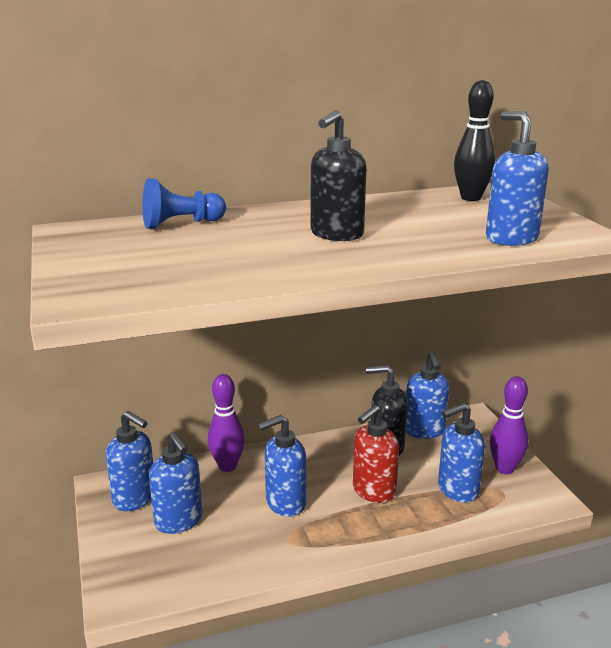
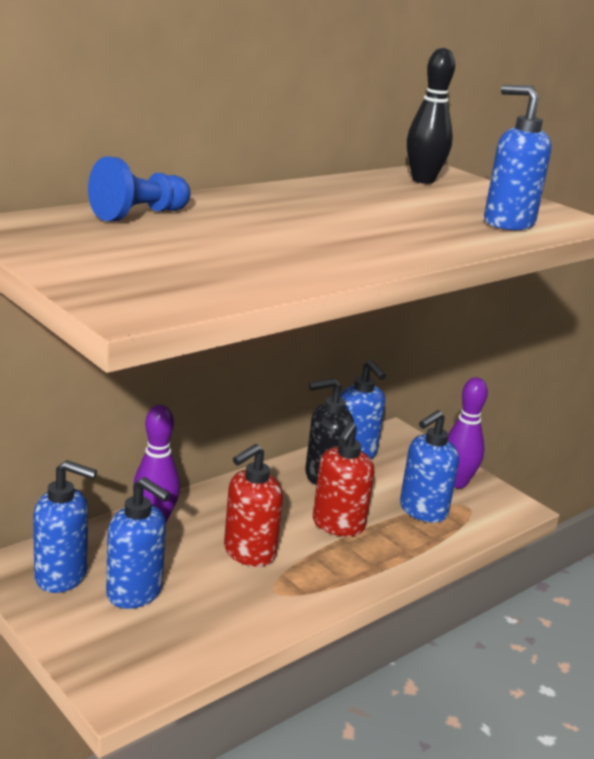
camera: 25 degrees left, 0 degrees up
blue soap dispenser [258,415,306,517] -> red soap dispenser [224,444,283,567]
black soap dispenser [311,110,366,241] -> none

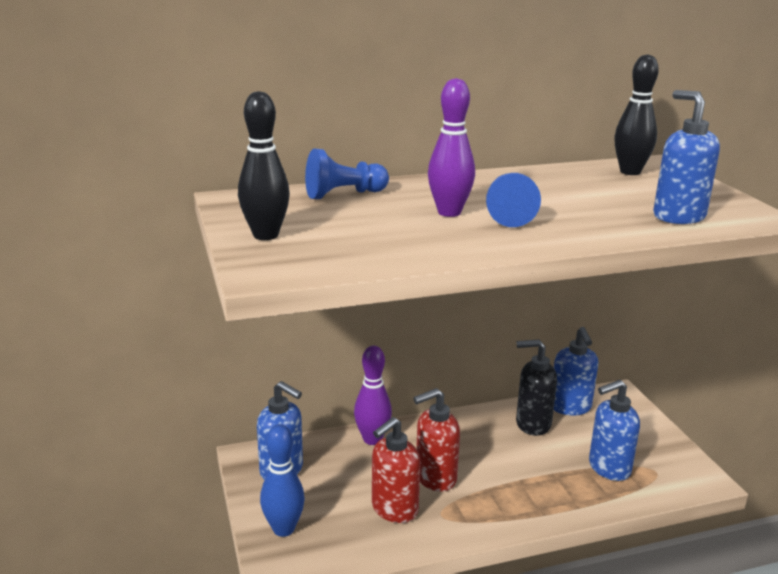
camera: 25 degrees right, 0 degrees up
blue soap dispenser [106,477,171,609] -> none
red soap dispenser [313,422,374,537] -> red soap dispenser moved to [372,417,421,523]
purple bowling pin [448,377,488,488] -> purple bowling pin moved to [428,78,475,217]
none -> black bowling pin [238,91,290,240]
none -> blue bowling pin [260,424,305,537]
none -> blue pawn [486,173,541,227]

